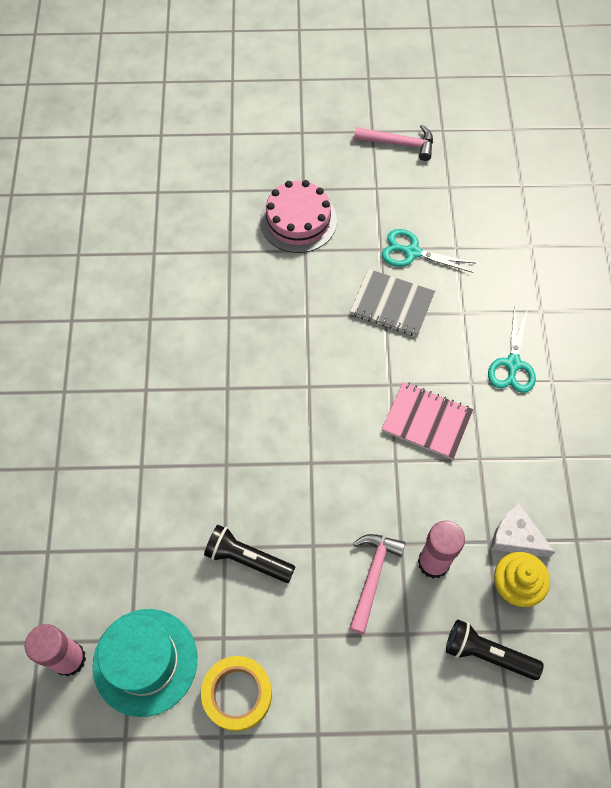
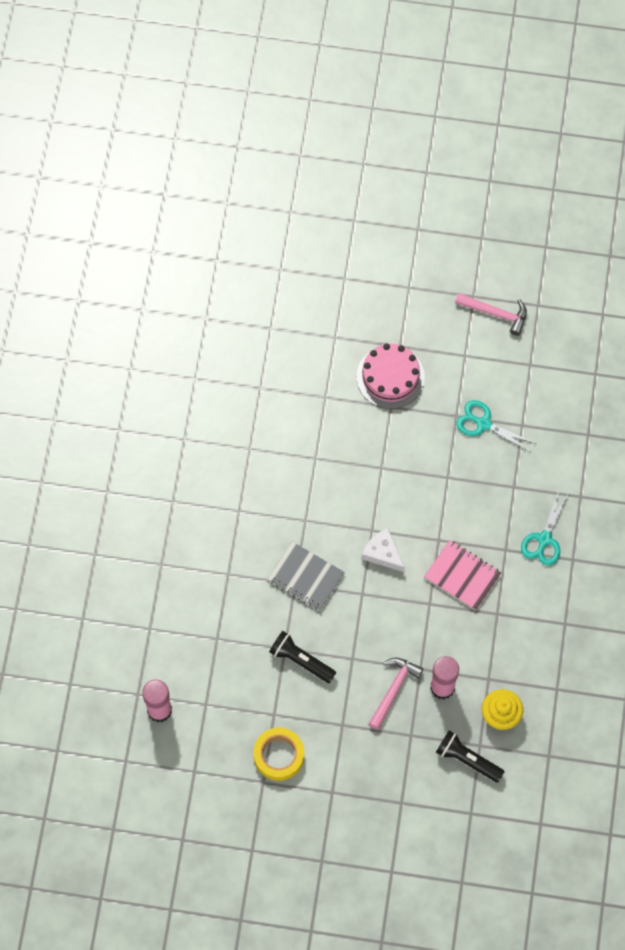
camera: 10 degrees right, 5 degrees up
turquoise hat [93,609,197,717] -> none
grey notebook [350,269,435,336] -> grey notebook moved to [268,542,345,611]
white cheese [491,503,555,557] -> white cheese moved to [361,528,405,572]

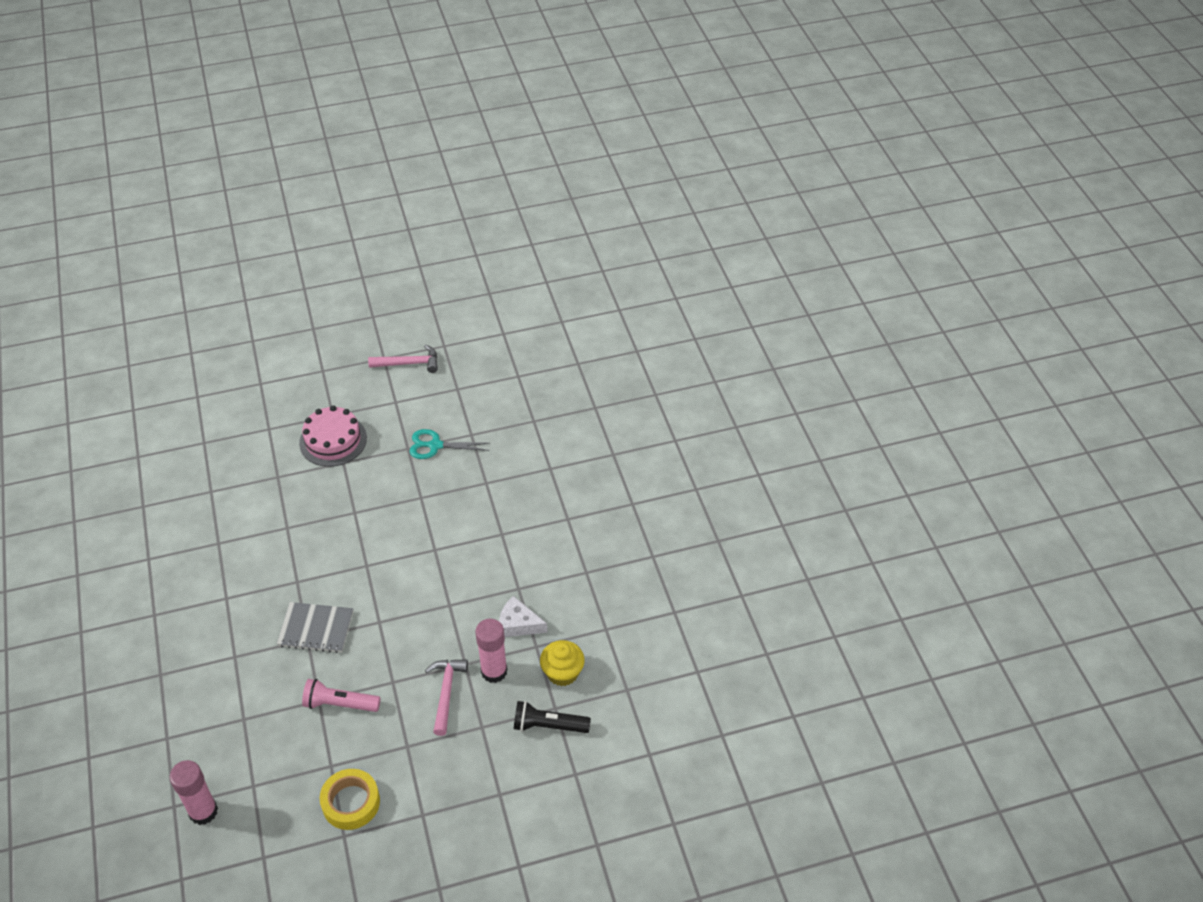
camera: 25 degrees left, 20 degrees down
black flashlight [269,631,336,683] -> pink flashlight [302,679,381,712]
white cheese [361,528,405,572] -> white cheese moved to [499,596,548,637]
pink notebook [424,540,501,611] -> none
turquoise scissors [521,490,569,565] -> none

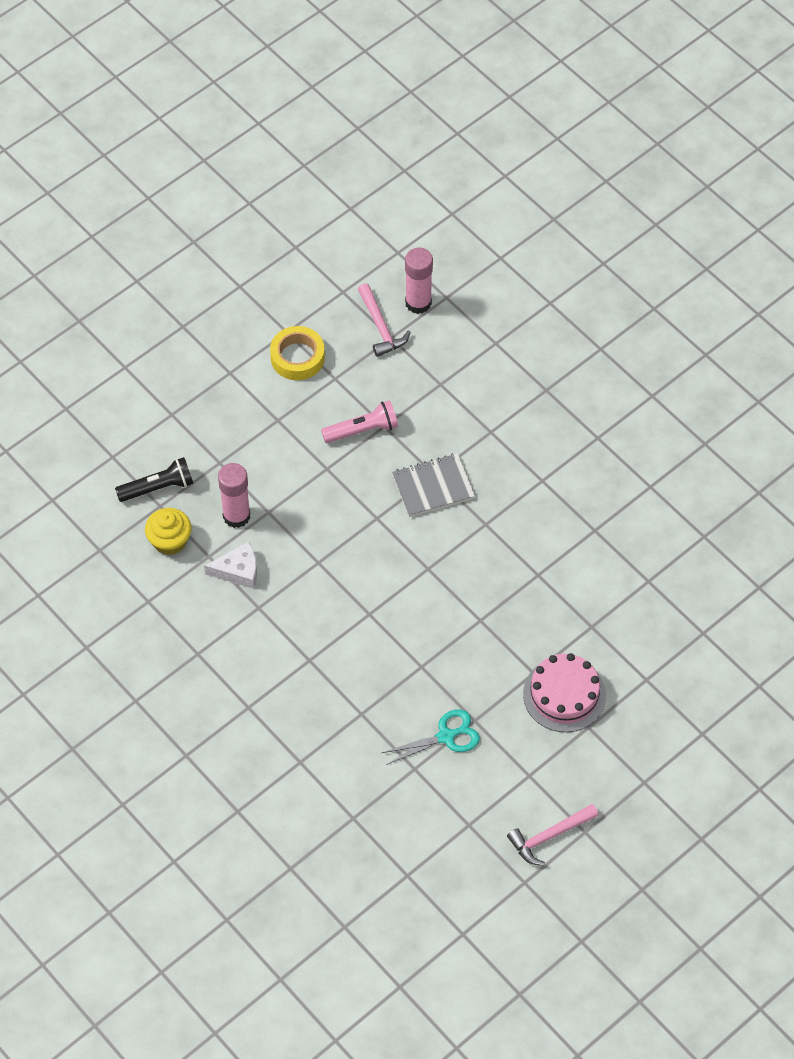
camera: 155 degrees right, 10 degrees up
pink hammer [425,659,468,736] -> pink hammer moved to [358,283,411,357]

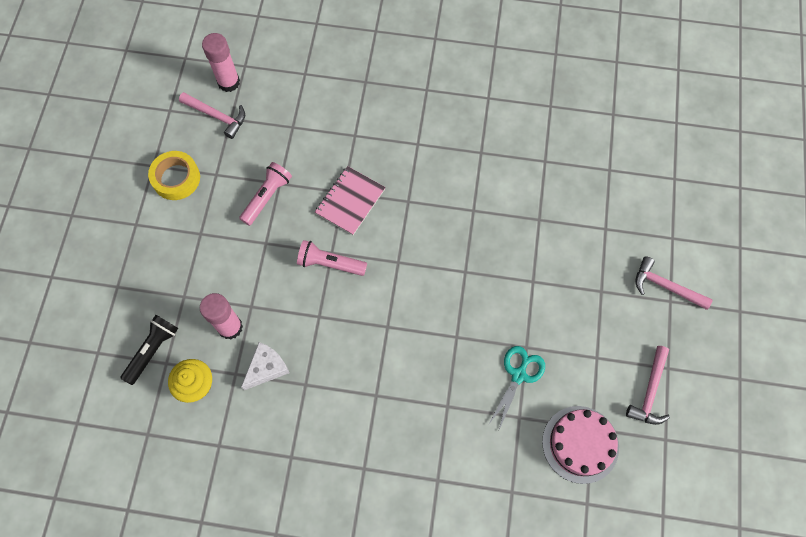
camera: 40 degrees left, 10 degrees up
grey notebook [392,453,475,517] -> pink notebook [315,166,386,235]
pink cake [523,653,606,732] -> pink cake moved to [542,406,619,484]
none -> pink flashlight [297,240,367,276]
none -> pink hammer [635,257,713,310]

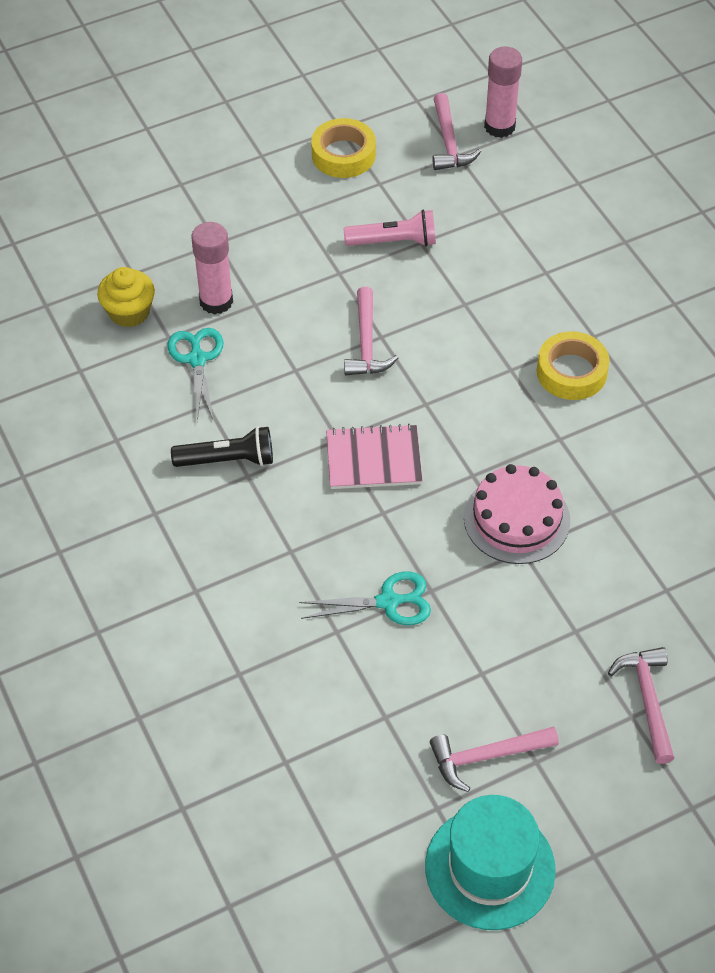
camera: 55 degrees right, 15 degrees down
black flashlight [121,315,178,385] -> black flashlight moved to [171,426,273,467]
white cheese [241,342,290,390] -> turquoise scissors [167,328,224,422]
pink flashlight [297,240,367,276] -> pink hammer [344,287,398,376]
pink notebook [315,166,386,235] -> pink notebook moved to [326,424,423,489]
pink cake [542,406,619,484] -> pink cake moved to [464,464,570,564]
none -> turquoise hat [425,795,556,930]
none -> yellow tape [537,331,609,400]

